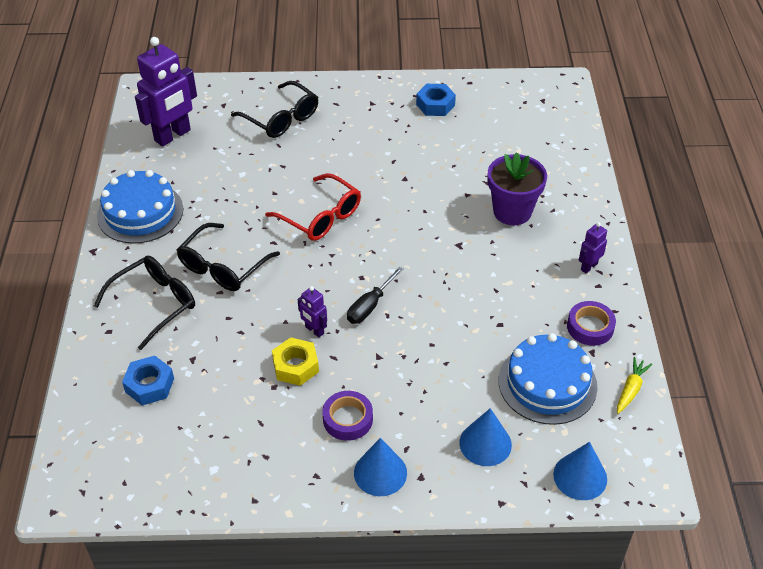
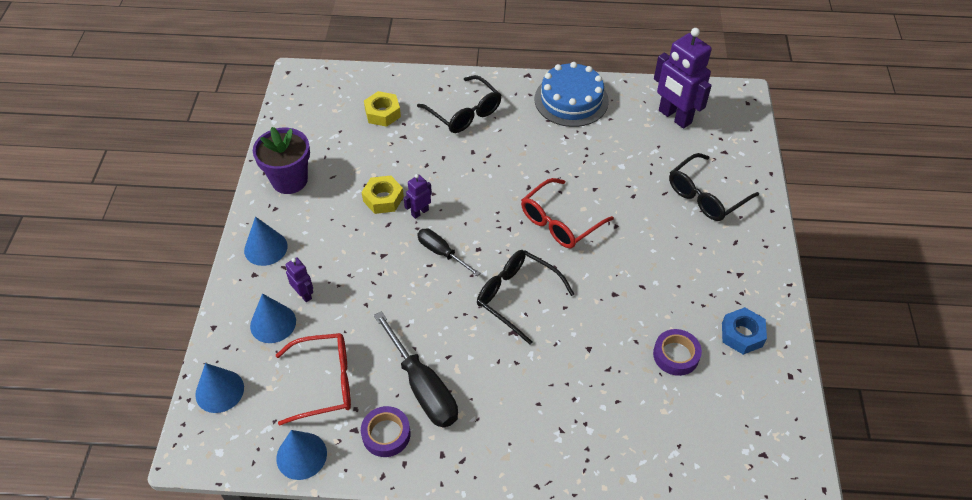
camera: 95 degrees right, 5 degrees up
blue nut [122,356,174,405] -> yellow nut [364,91,401,127]
black glasses [177,223,280,291] -> black glasses moved to [477,250,574,345]
purple tape [322,391,373,441] -> purple tape moved to [653,329,702,376]
purple flower pot [488,152,547,225] -> purple flower pot moved to [253,127,310,194]
blue cake [499,333,597,425] -> red glasses [276,333,351,426]
purple robot [579,222,607,274] -> purple robot moved to [286,257,313,302]
yellow carrot [617,357,652,414] -> blue cone [276,430,327,480]
none -> black screwdriver [374,311,458,428]

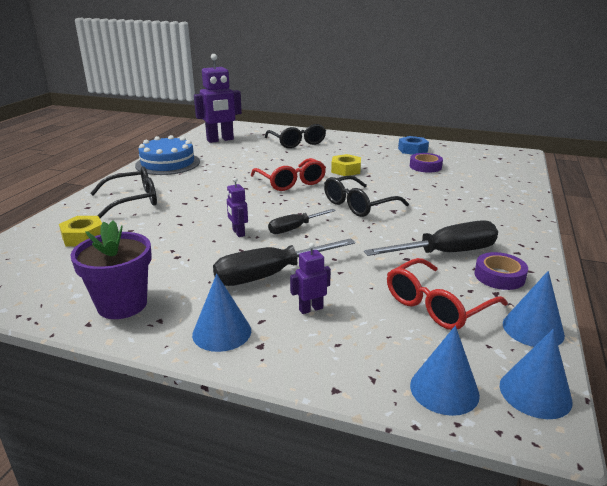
camera: 75 degrees left, 25 degrees down
blue cone [250,293,296,343] -> blue cone moved to [500,329,573,419]
red glasses [276,333,351,426] -> red glasses turned 135 degrees counterclockwise [387,258,508,330]
yellow nut [362,176,404,214] -> yellow nut moved to [331,154,361,176]
none -> black screwdriver [213,238,355,286]

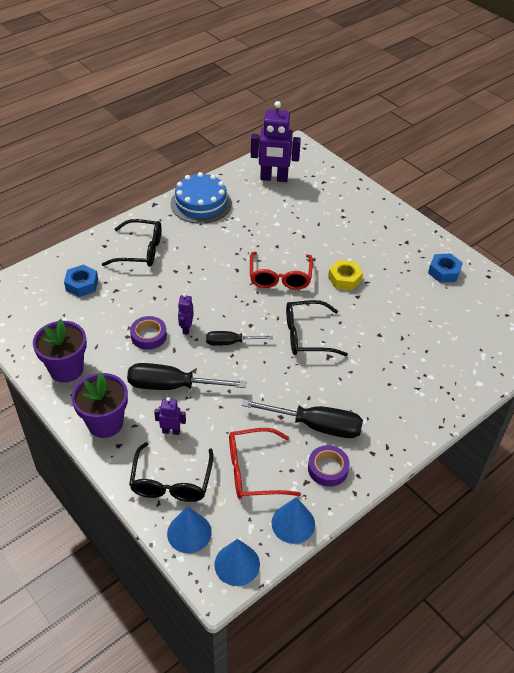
camera: 30 degrees right, 20 degrees up
yellow nut [59,216,102,247] -> blue nut [64,265,98,297]
blue cone [192,274,251,352] -> purple flower pot [71,372,128,438]
black glasses [265,124,326,148] -> black glasses moved to [129,442,214,502]
purple tape [410,153,443,173] -> purple tape moved to [130,316,167,350]

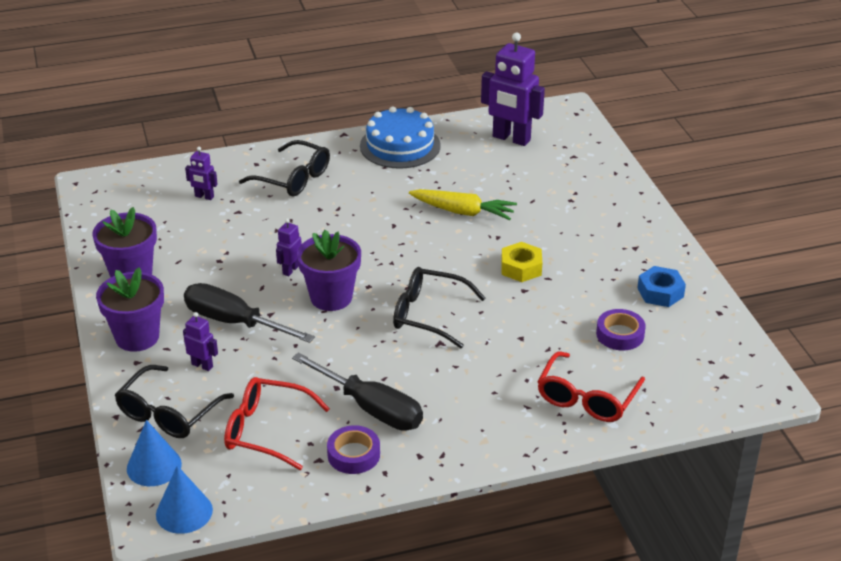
camera: 25 degrees right, 10 degrees down
blue nut [64,265,98,297] -> purple robot [185,147,218,200]
purple tape [130,316,167,350] -> purple tape moved to [596,309,646,351]
black screwdriver [206,331,273,346] -> purple flower pot [297,230,361,311]
red glasses [250,252,313,290] -> red glasses moved to [538,351,645,422]
blue cone [271,497,315,544] -> none
none -> yellow carrot [409,189,517,220]

